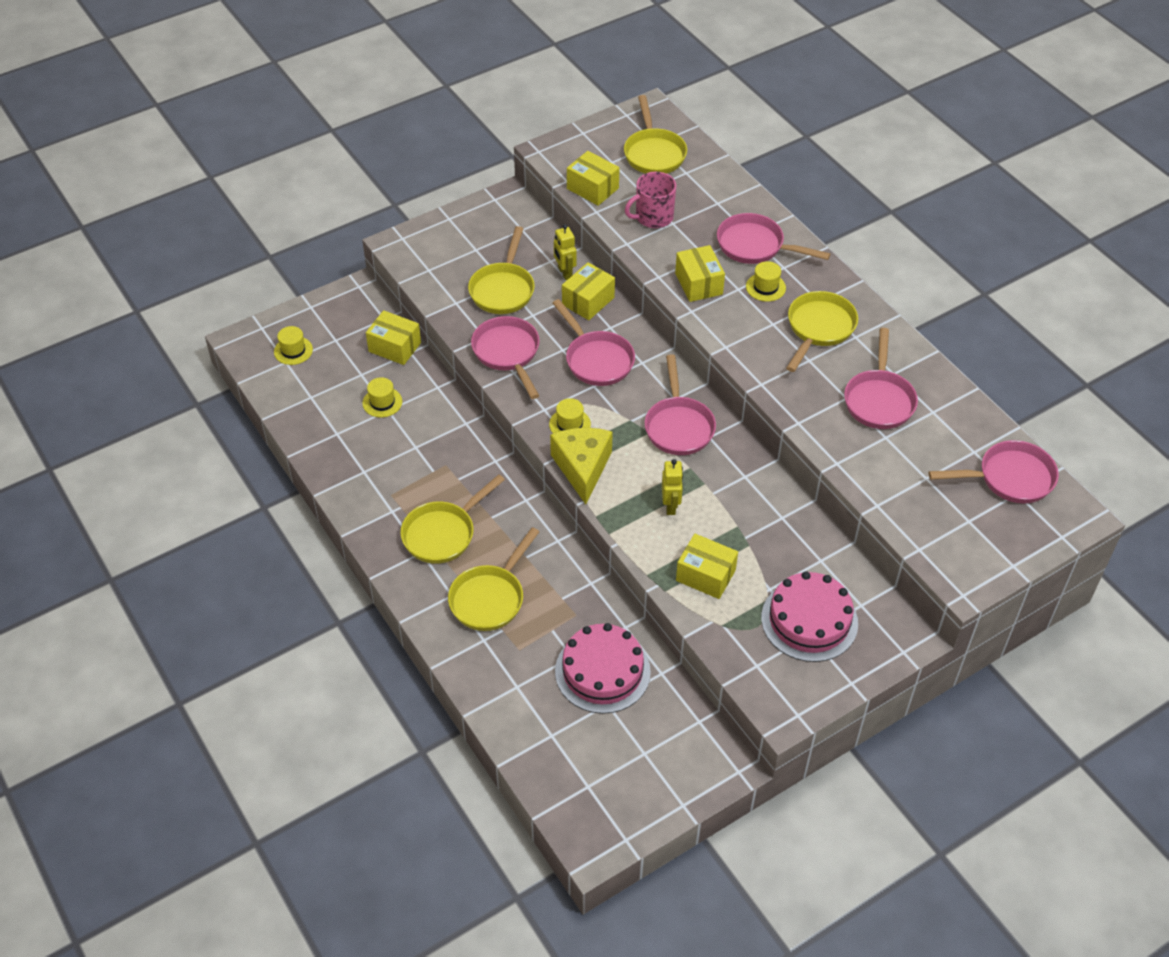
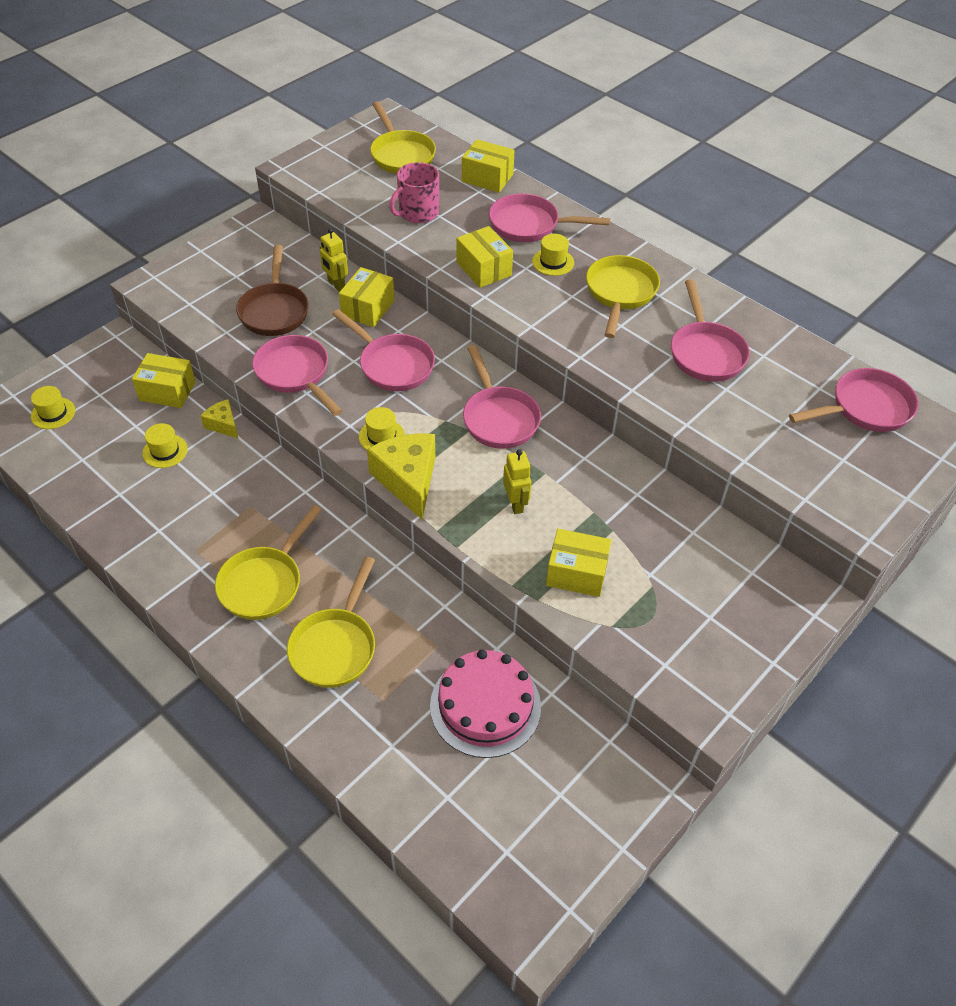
camera: 15 degrees left, 0 degrees up
yellow pan [468,226,535,314] -> brown pan [236,245,309,336]
yellow box [567,151,619,206] -> yellow box moved to [462,139,515,193]
pink cake [761,571,858,662] -> none
none -> yellow cheese [200,399,239,439]

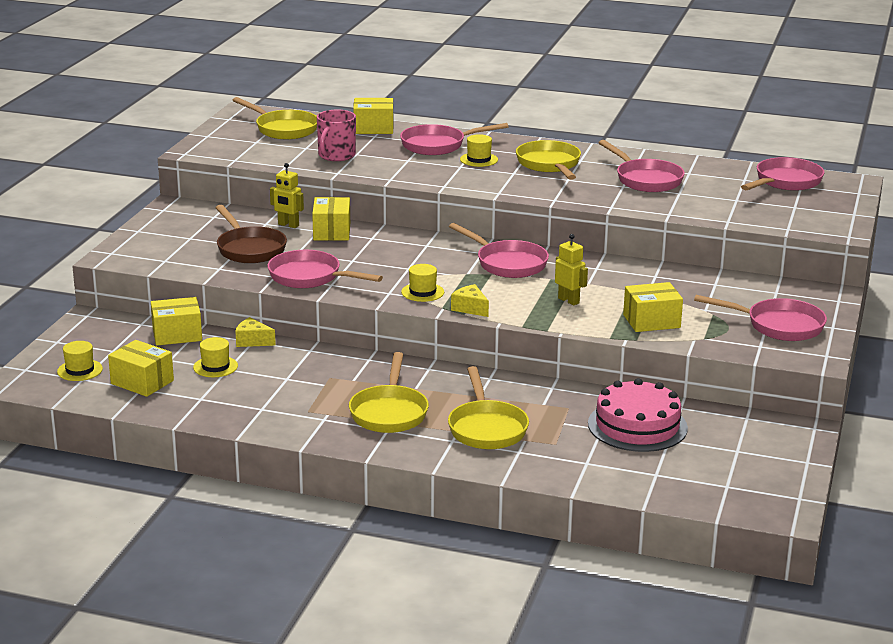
camera: 25 degrees left, 25 degrees down
pink pan [332,309,435,391] -> pink pan moved to [694,295,827,341]
yellow cheese [367,433,435,519] -> yellow cheese [451,284,489,317], size x0.53
yellow box [457,226,513,288] -> yellow box moved to [108,340,174,397]

